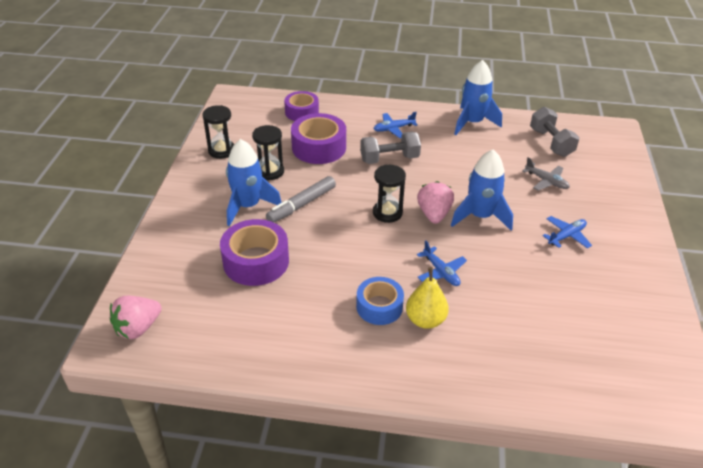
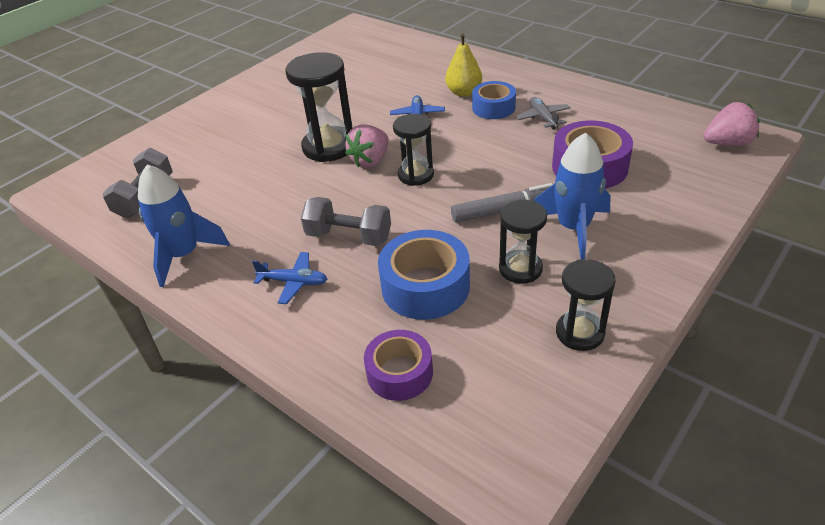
camera: 145 degrees left, 0 degrees up
purple tape [291,113,346,164] -> blue tape [378,230,470,320]
blue rocket [451,150,513,230] -> black hourglass [285,52,352,162]
grey plane [523,157,570,191] -> grey plane moved to [516,97,571,129]
blue plane [543,216,592,249] -> none

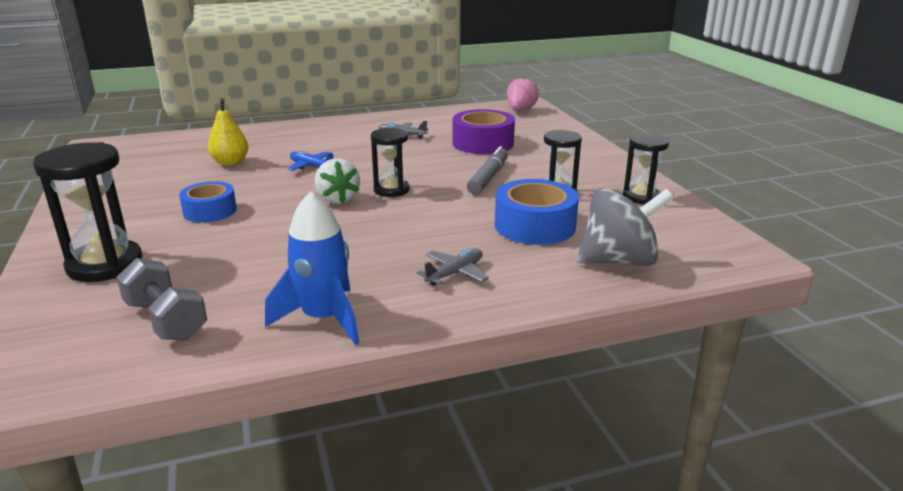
camera: 60 degrees left, 15 degrees down
blue plane [252,252,327,304] -> grey plane [417,249,489,286]
black hourglass [285,52,352,162] -> black hourglass moved to [33,142,142,282]
grey dumbbell [301,197,391,246] -> none
pink strawberry [345,124,389,168] -> white strawberry [315,158,360,204]
purple tape [364,330,433,401] -> grey spinning top [577,188,674,266]
yellow pear [445,33,482,97] -> yellow pear moved to [208,98,249,166]
blue tape [472,81,516,119] -> blue tape moved to [179,181,237,223]
blue rocket [534,132,611,260] -> none

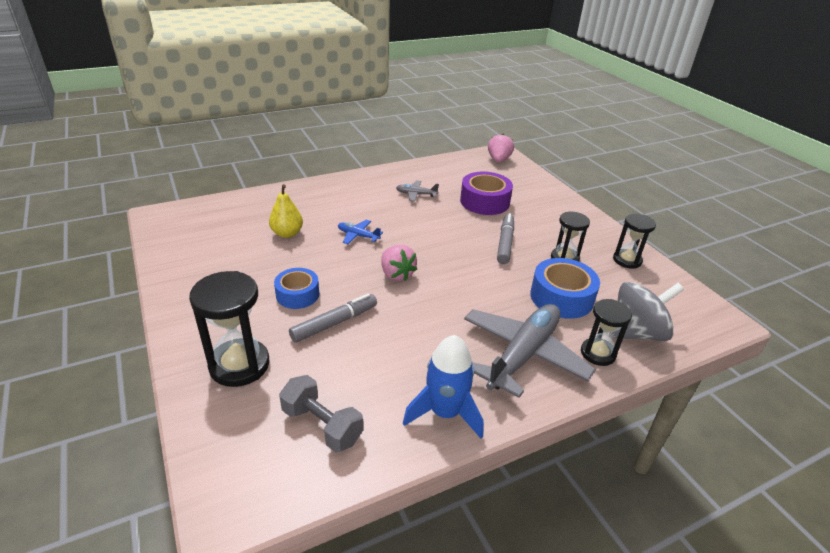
camera: 10 degrees left, 10 degrees up
white strawberry [315,158,360,204] -> pink strawberry [381,245,417,281]
black hourglass [371,128,410,197] -> black hourglass moved to [581,299,632,366]
grey plane [417,249,489,286] -> grey plane [464,304,596,398], size x2.27
none -> grey marker [289,293,377,343]

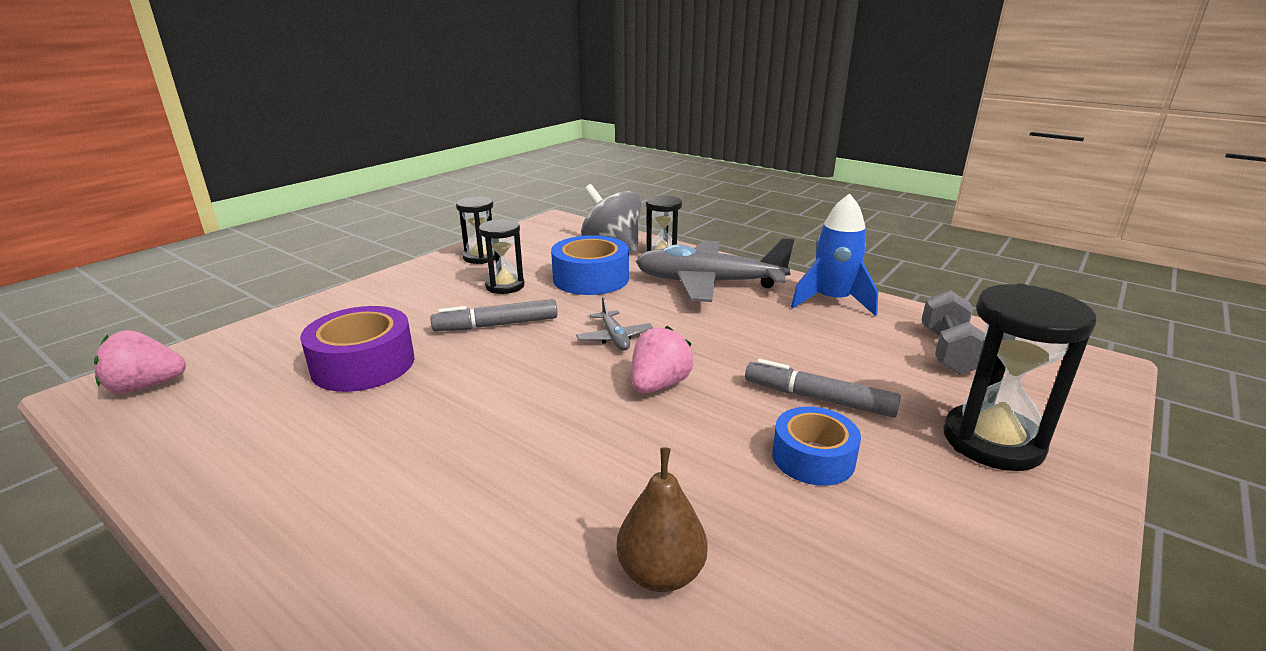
camera: 115 degrees left, 10 degrees down
yellow pear [269,184,303,238] -> brown pear [616,447,708,592]
blue plane [338,220,383,244] -> none
grey plane [396,180,439,202] -> grey plane moved to [576,297,653,351]

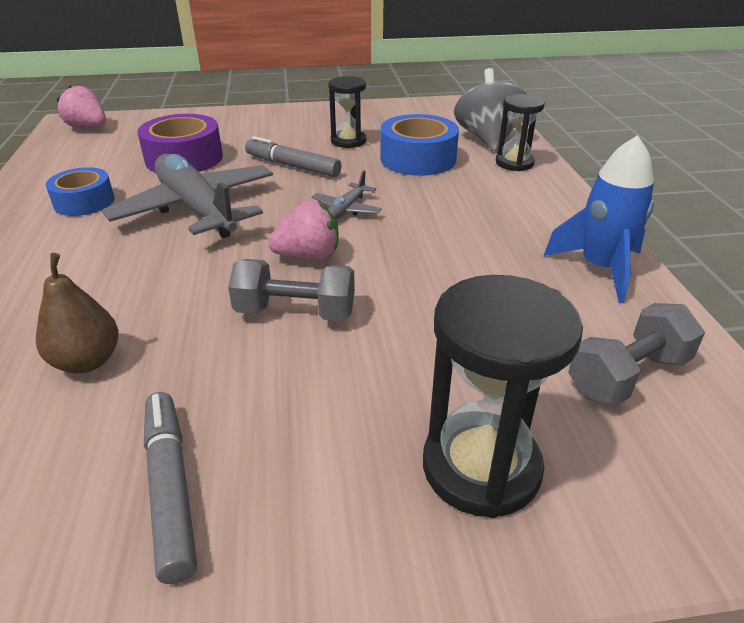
camera: 45 degrees right, 10 degrees up
black hourglass [456,196,496,264] -> none
grey plane [636,238,794,302] -> grey plane moved to [102,154,273,238]
grey marker [745,359,901,418] -> grey marker moved to [144,392,197,584]
blue tape [772,407,861,486] -> blue tape moved to [46,167,114,216]
none -> grey dumbbell [228,259,355,321]

